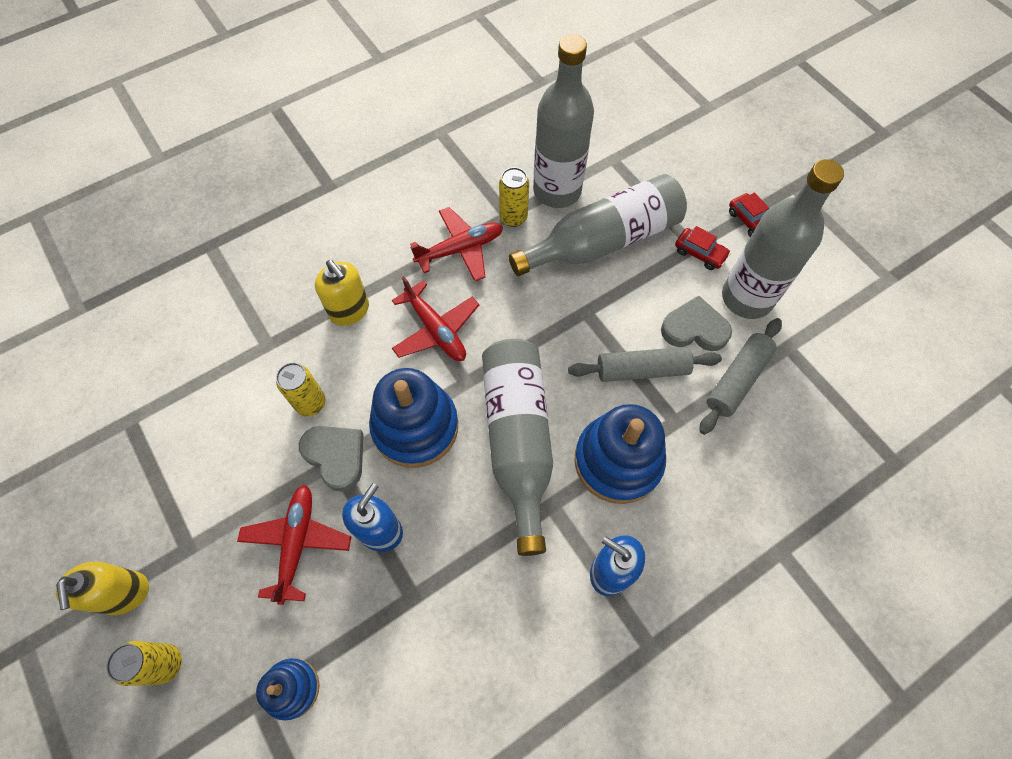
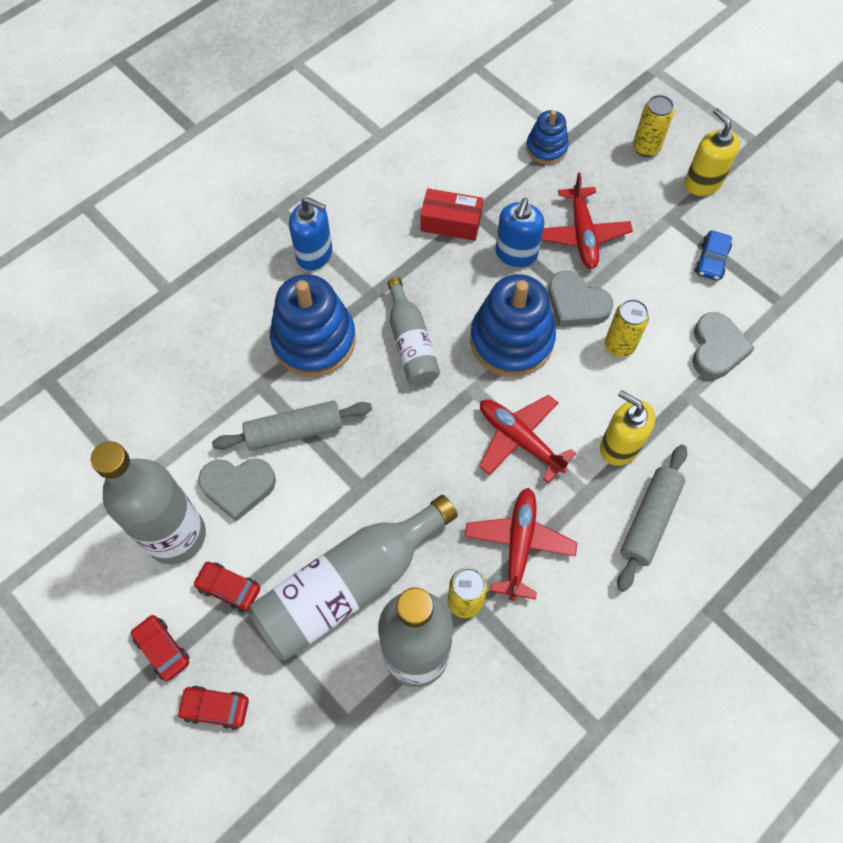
camera: 170 degrees right, 0 degrees up
red plane [410,207,503,281] -> red plane turned 135 degrees clockwise [464,488,577,601]
grey bottle [482,339,553,556] -> grey bottle [387,277,440,386], size x0.59
grey rolling pin [699,318,782,435] -> grey rolling pin moved to [617,444,687,592]
none -> red car [177,686,249,730]
none -> red box [420,188,483,241]
none -> grey heart [692,312,755,379]
none -> blue car [694,230,732,281]

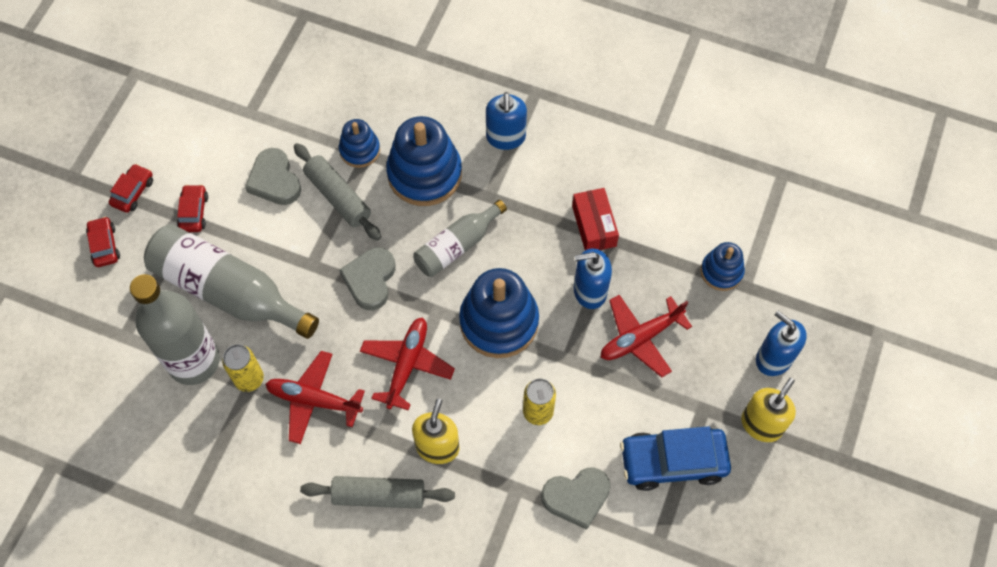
camera: 65 degrees right, 0 degrees up
grey bottle [91,441,206,565] -> none
red plane [464,488,577,601] -> red plane turned 150 degrees counterclockwise [265,351,365,444]
grey heart [548,271,613,327] -> grey heart moved to [339,247,396,310]
yellow can [633,95,674,157] -> blue soap dispenser [756,311,807,376]
blue car [694,230,732,281] -> blue car [620,426,731,491], size x1.89
none -> blue stacking toy [339,119,380,168]

